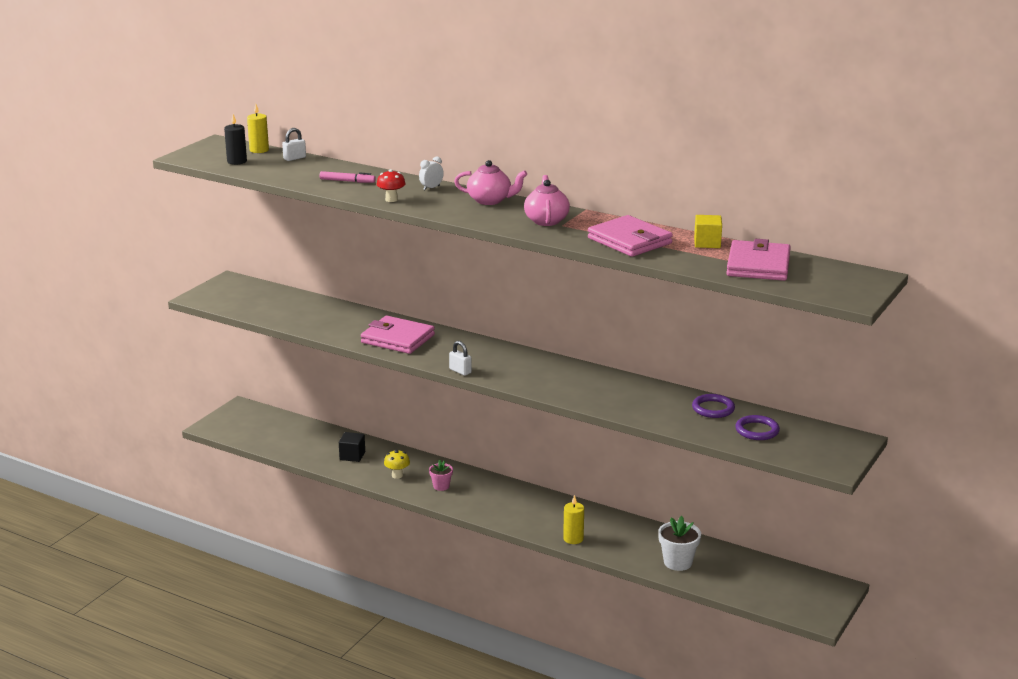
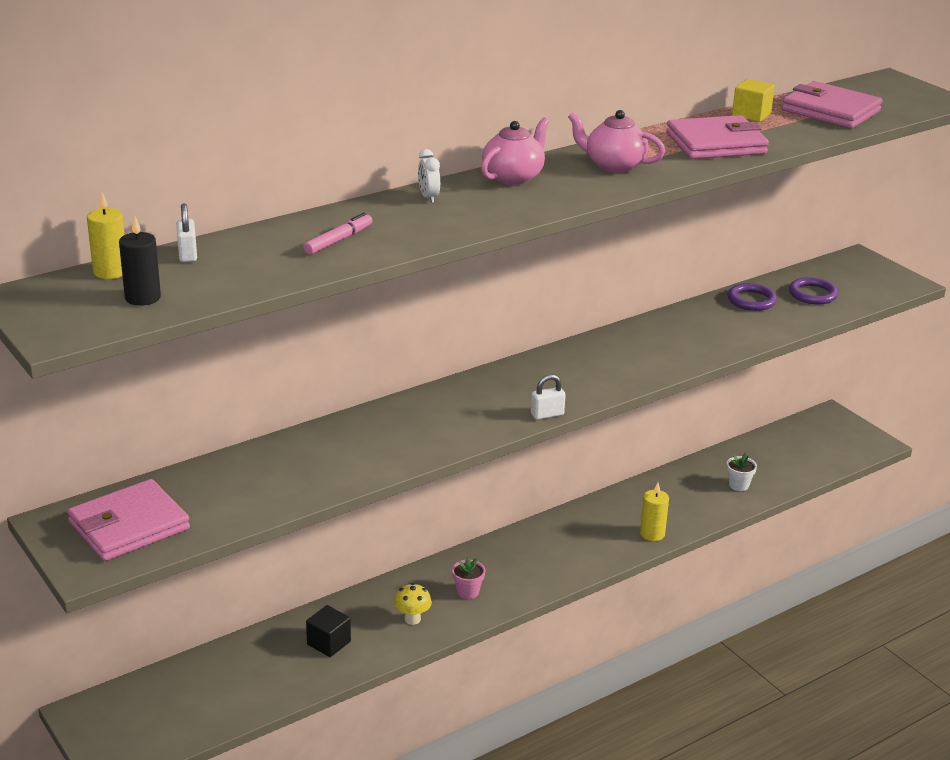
camera: 65 degrees left, 5 degrees up
pink wallet [361,316,435,354] -> pink wallet moved to [67,479,190,561]
red mushroom [377,169,406,202] -> none
white flower pot [658,516,701,571] -> white flower pot [727,453,757,491], size x0.62

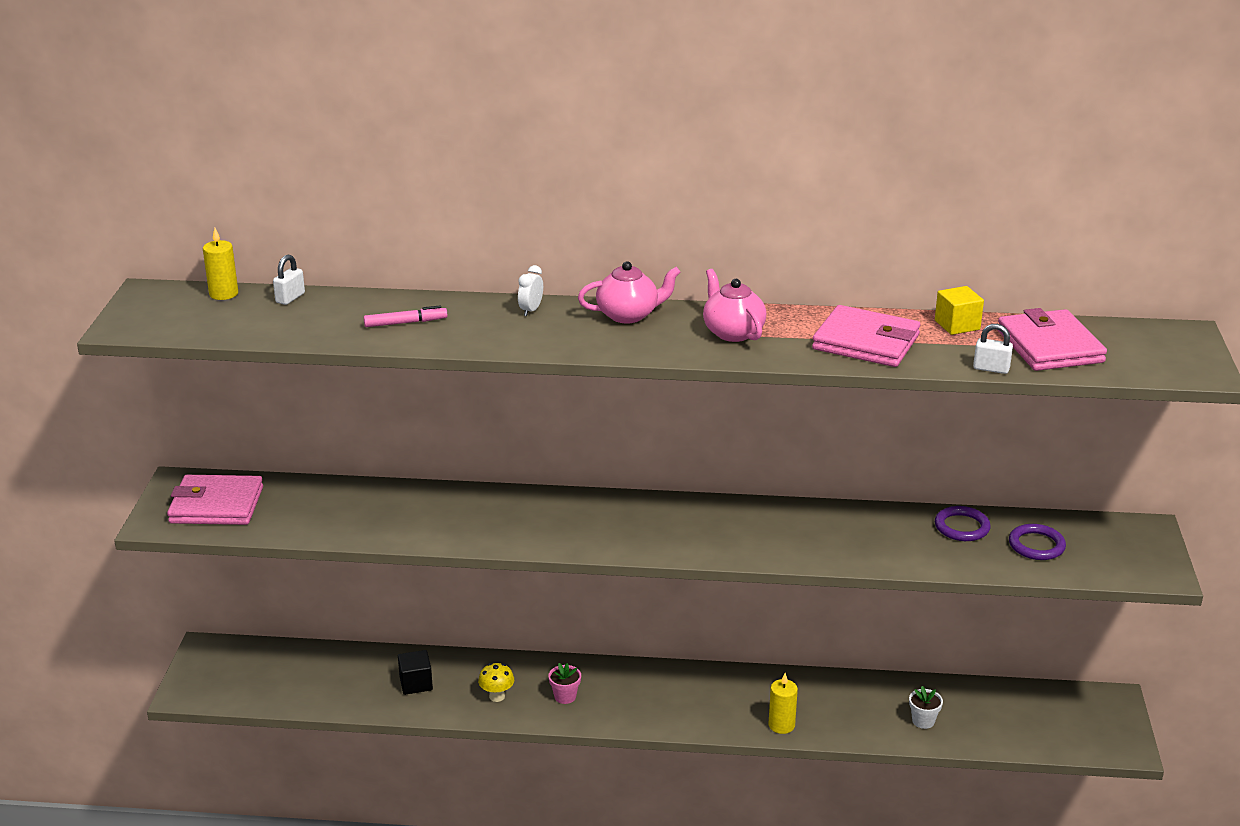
camera: 40 degrees right, 0 degrees up
black candle [119,217,161,306] -> none
white padlock [531,374,566,420] -> white padlock moved to [973,324,1013,374]

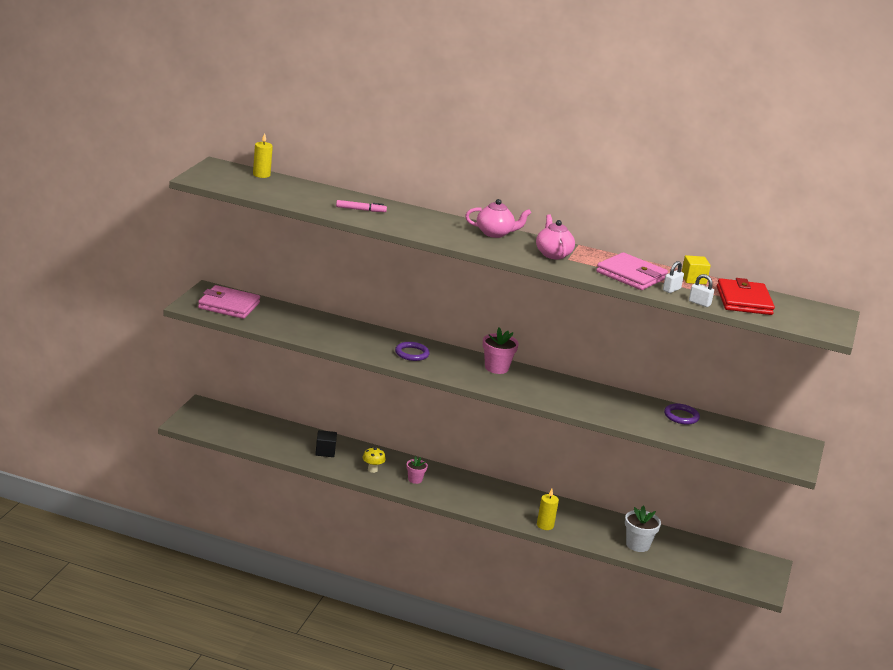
camera: 10 degrees right, 5 degrees down
white padlock [273,255,305,305] -> white padlock moved to [663,261,684,293]
white clock [518,265,543,316] -> none
white flower pot [909,686,943,729] -> white flower pot [625,506,661,552], size x1.63
pink wallet [998,308,1107,371] -> red wallet [717,278,775,315]
purple ring [1009,524,1066,560] -> purple ring moved to [395,342,430,361]
none -> pink flower pot [483,328,519,374]

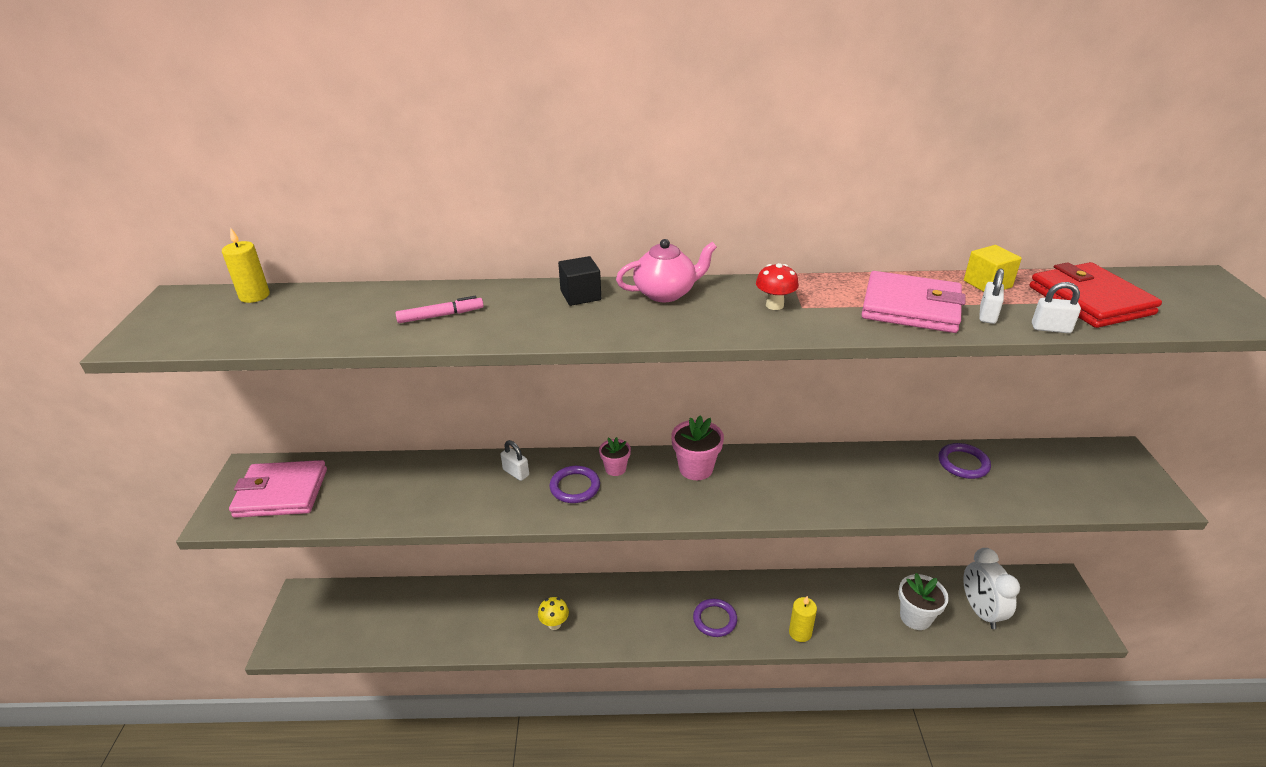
camera: 15 degrees left, 10 degrees up
black cube [315,430,337,457] -> black cube moved to [558,256,601,306]
pink flower pot [406,456,428,484] -> pink flower pot moved to [599,437,631,476]
pink teapot [536,214,575,259] -> red mushroom [756,263,799,310]
none -> white padlock [501,440,529,481]
none -> purple ring [693,599,737,637]
none -> white clock [963,548,1020,629]

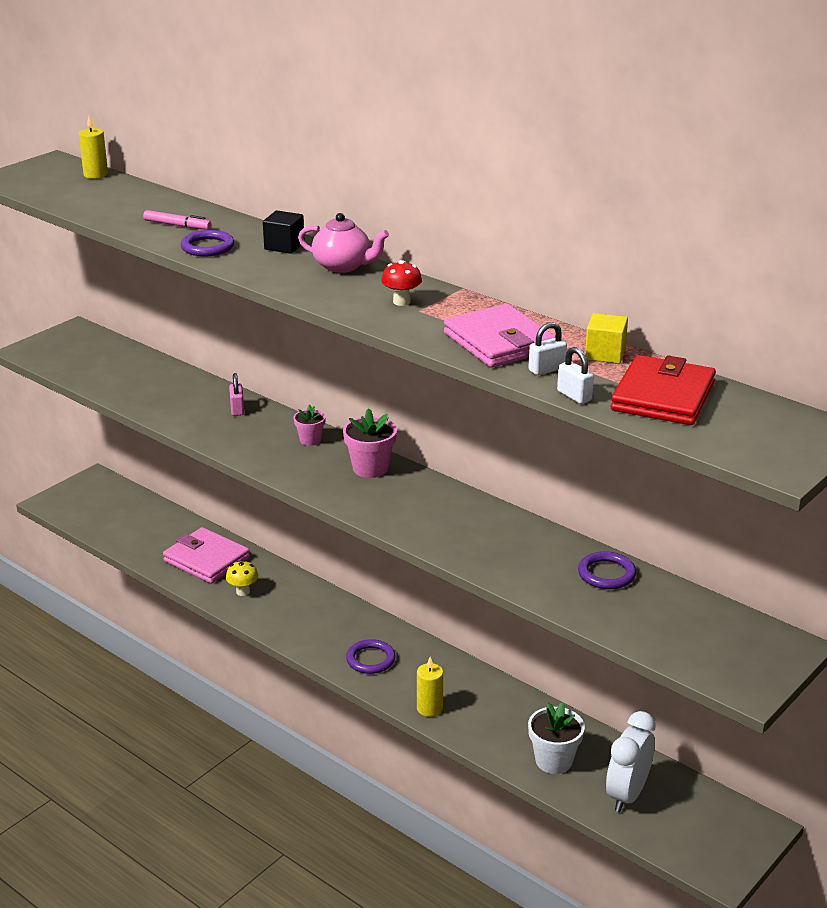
camera: 40 degrees right, 5 degrees down
pink wallet [229,460,327,518] -> pink wallet moved to [163,527,250,584]
white padlock [501,440,529,481] -> pink padlock [229,373,244,416]
purple ring [550,466,600,503] -> purple ring moved to [181,230,234,256]

